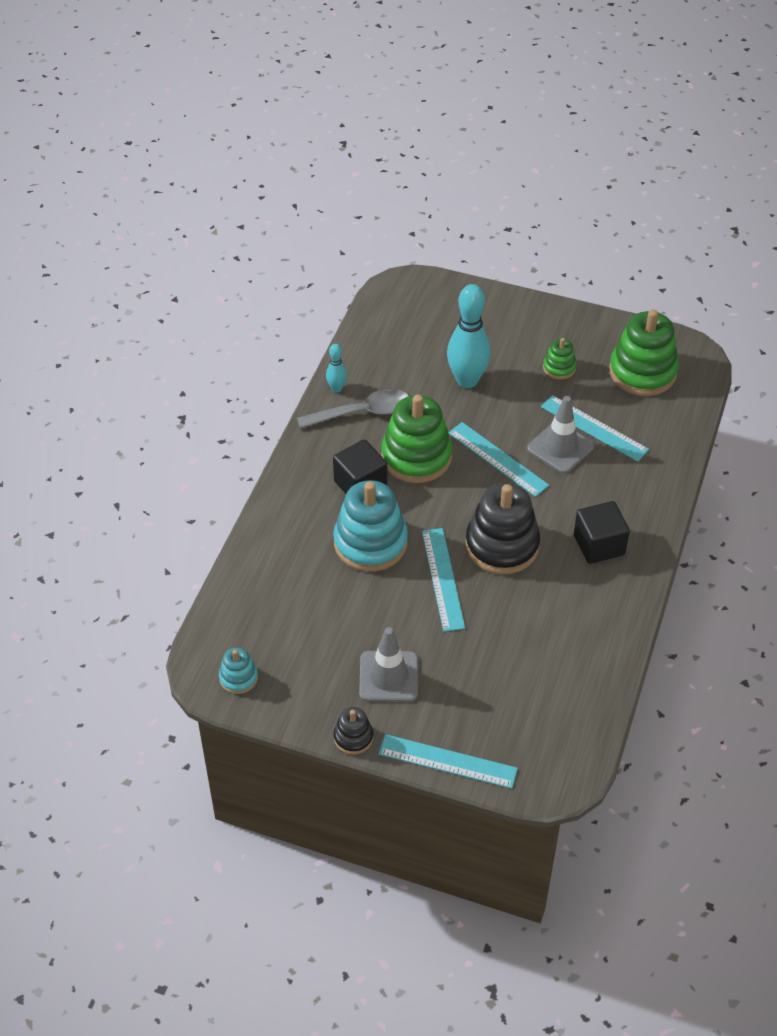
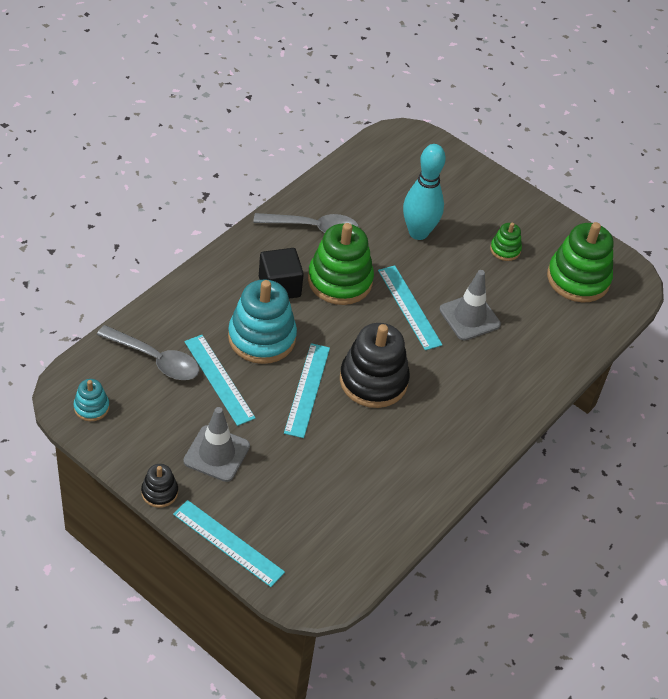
camera: 15 degrees right, 0 degrees up
turquoise bowling pin [326,344,347,392] -> none
turquoise ruler [541,395,649,462] -> turquoise ruler moved to [184,335,256,426]
black cube [574,501,630,564] -> none
none -> grey spoon [97,325,199,380]

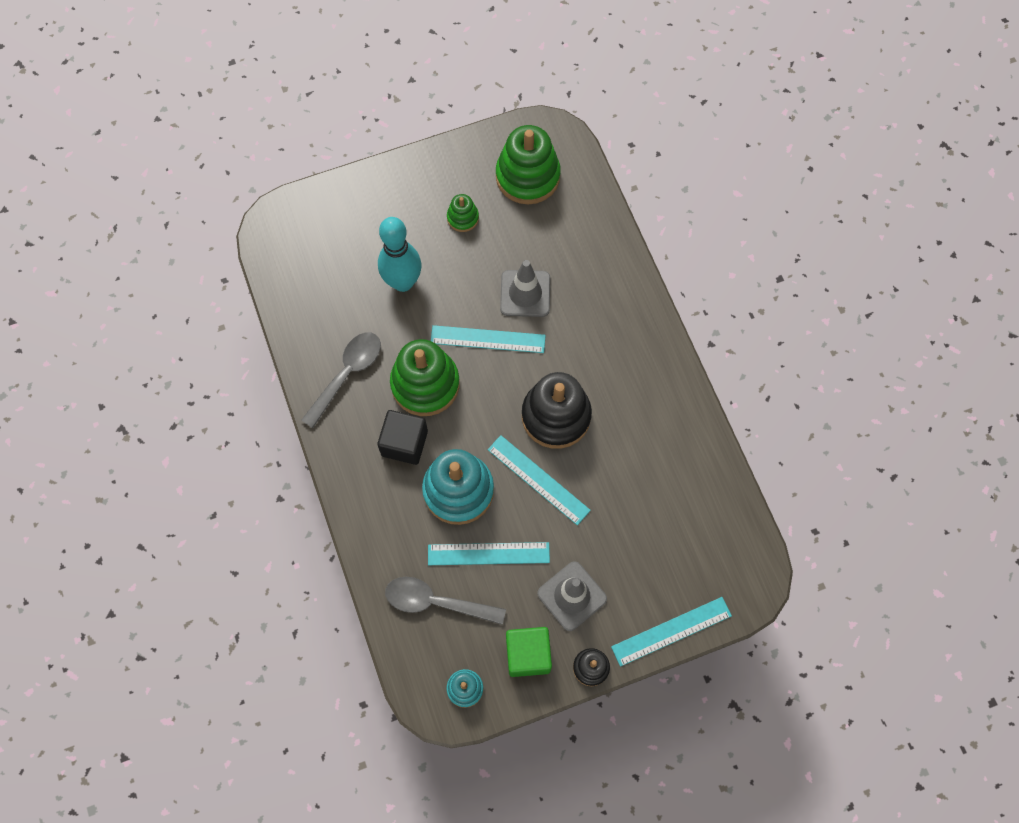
camera: 55 degrees left, 20 degrees up
grey spoon [97,325,199,380] -> grey spoon turned 135 degrees counterclockwise [385,577,506,625]
none -> green cube [506,627,552,677]

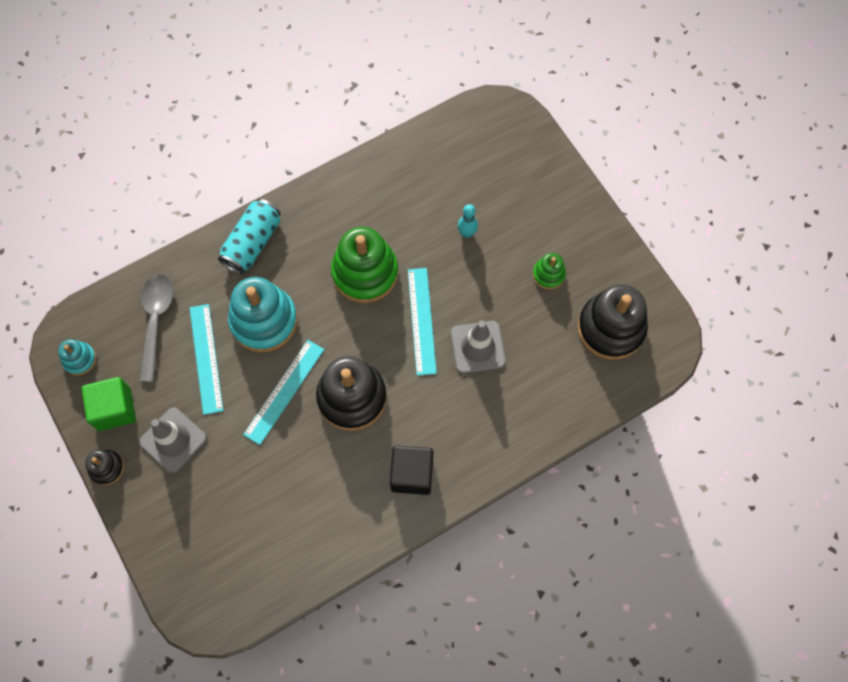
camera: 80 degrees right, 0 degrees up
grey spoon [301,332,381,428] -> none
black cube [377,410,428,465] -> black cube moved to [390,446,433,495]
turquoise bowling pin [378,217,421,292] -> turquoise bowling pin [458,204,478,238], size x0.48
green stacking toy [496,125,561,204] -> black stacking toy [578,284,648,360]
turquoise ruler [611,597,732,667] -> none
none -> turquoise can [218,199,281,274]

